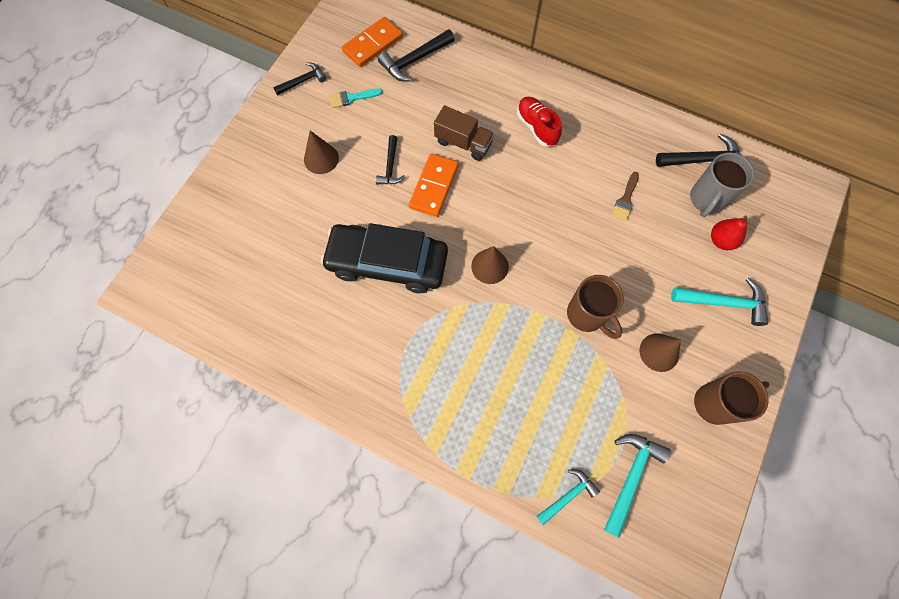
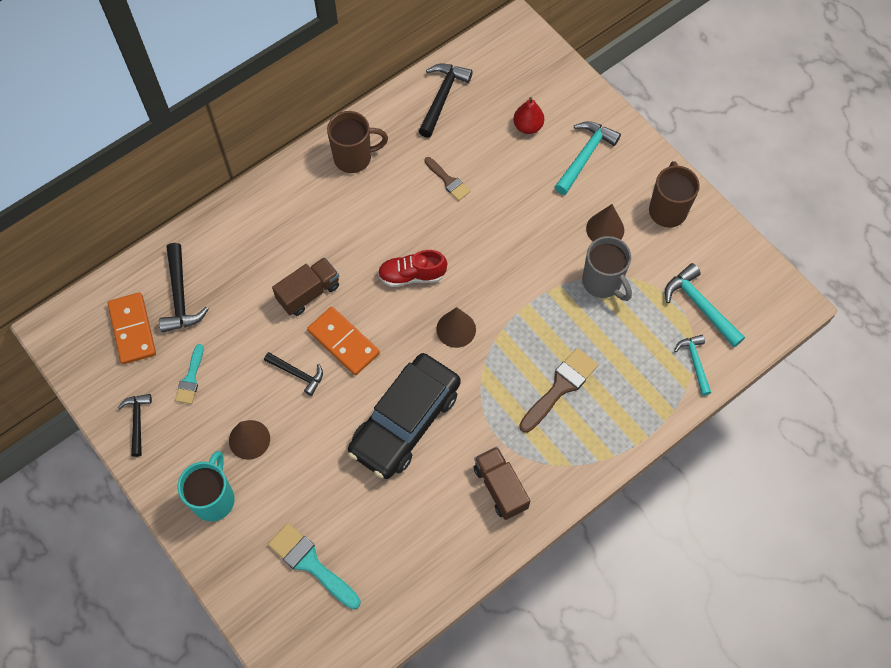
camera: 65 degrees left, 5 degrees down
red shoe [517,97,562,146] -> red shoe moved to [378,250,447,287]
brown mug [567,275,624,339] -> brown mug moved to [327,111,388,173]
grey mug [690,152,755,217] -> grey mug moved to [582,236,632,301]
none -> turquoise mug [177,451,235,522]
none -> turquoise brush [268,523,361,610]
none -> brown truck [474,446,530,520]
none -> brown brush [519,348,598,433]

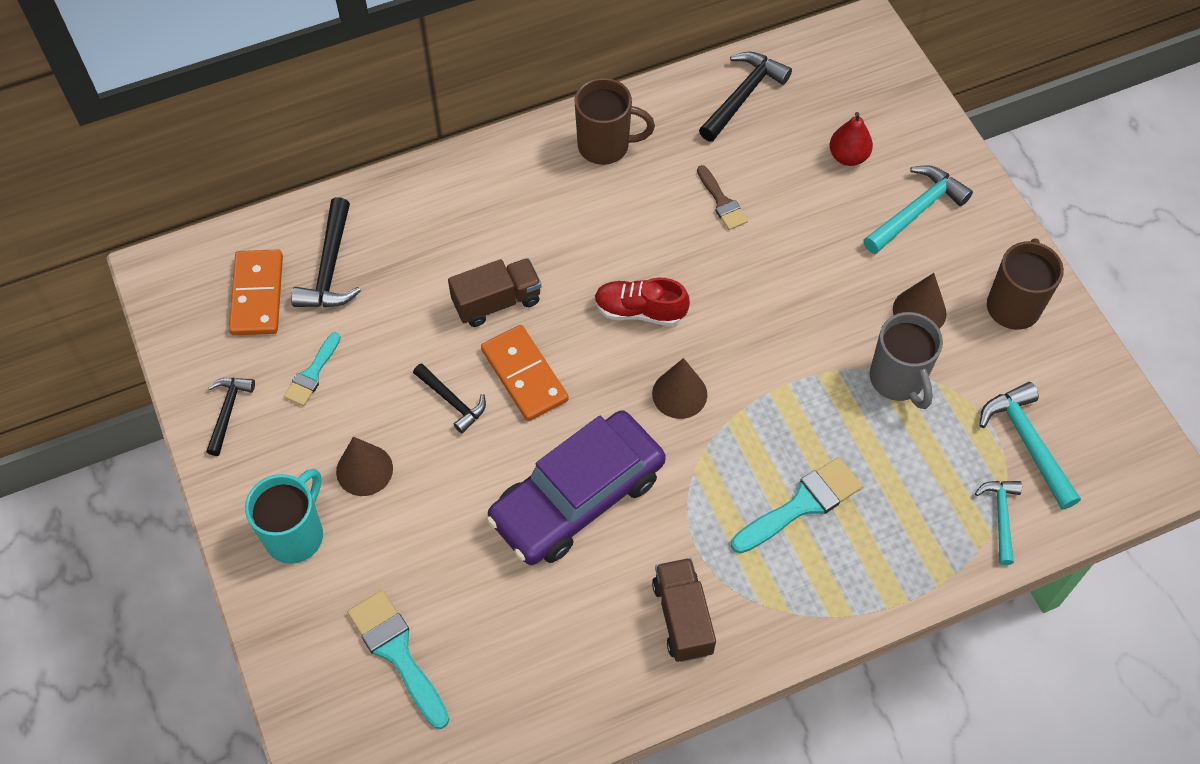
camera: 15 degrees right, 5 degrees down
black car [348,353,461,479] -> purple car [486,410,666,565]
brown brush [519,348,598,433] -> turquoise brush [731,457,863,554]

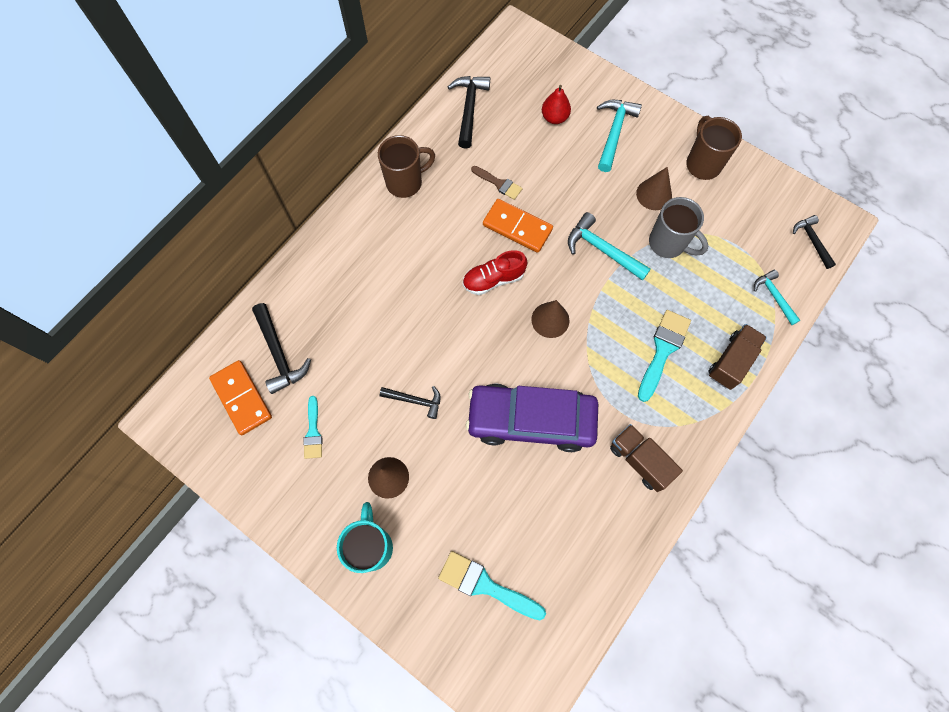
camera: 30 degrees left, 10 degrees up
black hammer [206,378,255,456] -> black hammer moved to [793,215,836,269]
brown truck [448,258,541,327] -> brown truck moved to [708,324,767,390]
orange domino [481,325,569,421] -> orange domino moved to [483,199,553,253]
purple car [486,410,666,565] -> purple car turned 75 degrees clockwise [466,384,598,452]
turquoise hammer [979,382,1081,510] -> turquoise hammer moved to [568,212,651,281]

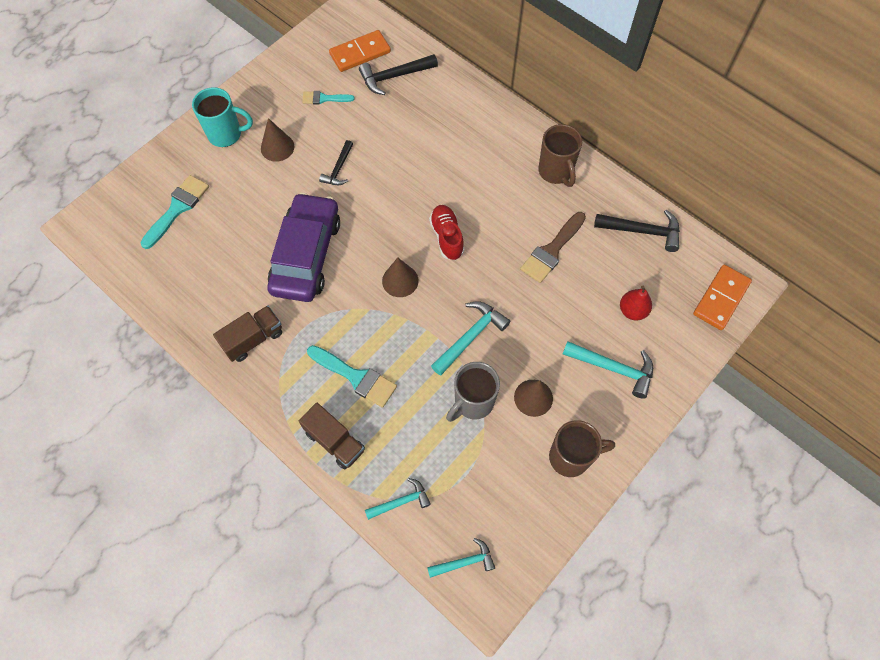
camera: 95 degrees right, 5 degrees down
brown brush [471,166,522,200] -> brown brush [520,212,586,283], size x1.63
orange domino [483,199,553,253] -> orange domino moved to [693,265,752,330]
black hammer [793,215,836,269] -> turquoise hammer [427,538,495,578]

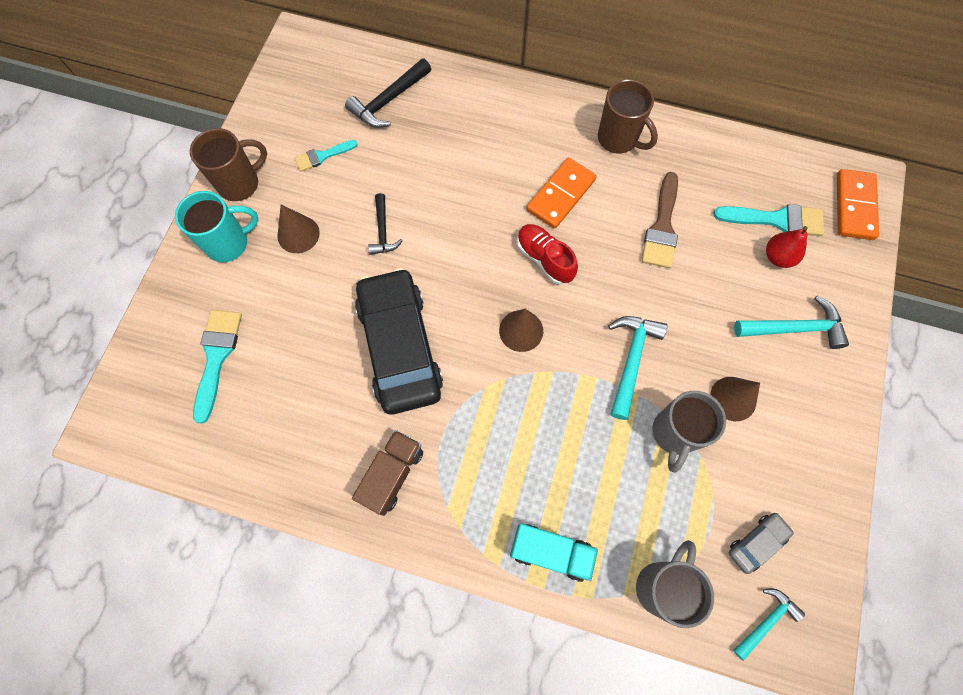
camera: 25 degrees left, 5 degrees up
purple car [268,192,340,302] -> black car [355,268,443,415]
brown truck [299,403,365,470] -> turquoise truck [510,524,598,582]
turquoise brush [307,345,397,408] -> turquoise brush moved to [713,204,824,236]
orange domino [329,30,391,72] -> orange domino moved to [526,158,597,229]
turquoise hammer [365,478,431,520] -> grey mug [636,540,714,628]
brown mug [549,420,615,477] -> brown mug moved to [190,128,267,201]
black hammer [594,210,680,252] -> none
none -> grey car [729,513,794,574]

